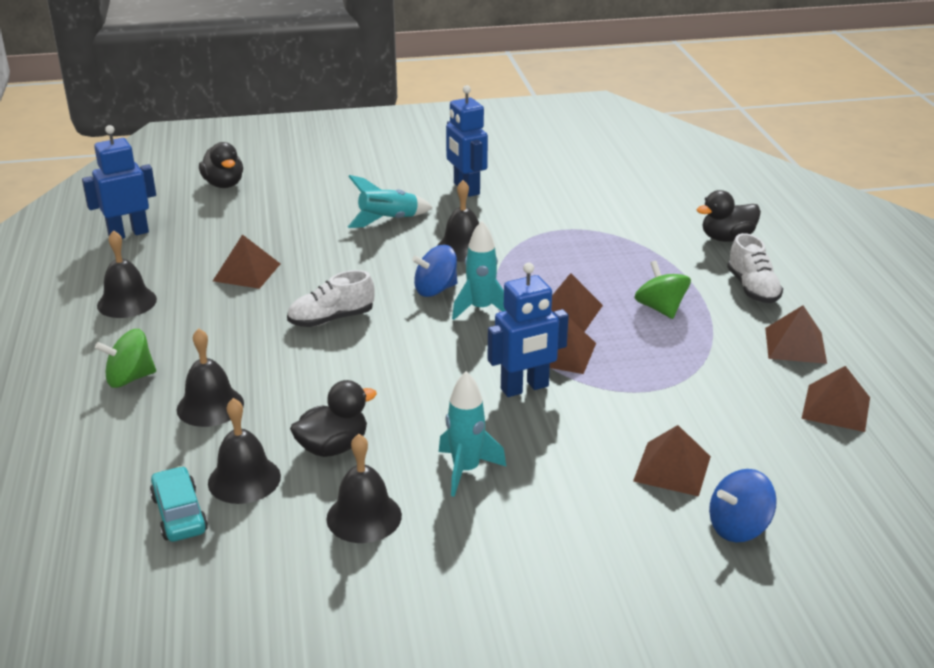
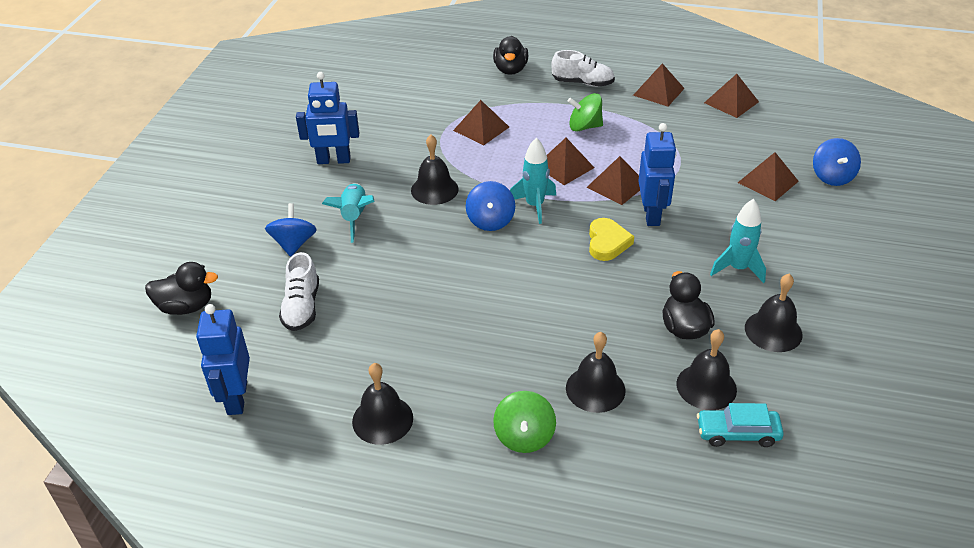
camera: 65 degrees left, 10 degrees up
brown pyramid [213,234,280,289] -> brown pyramid moved to [453,100,509,145]
white shoe [287,270,375,327] -> white shoe moved to [279,252,319,331]
none -> blue spinning top [265,203,317,257]
none -> yellow heart [589,218,634,261]

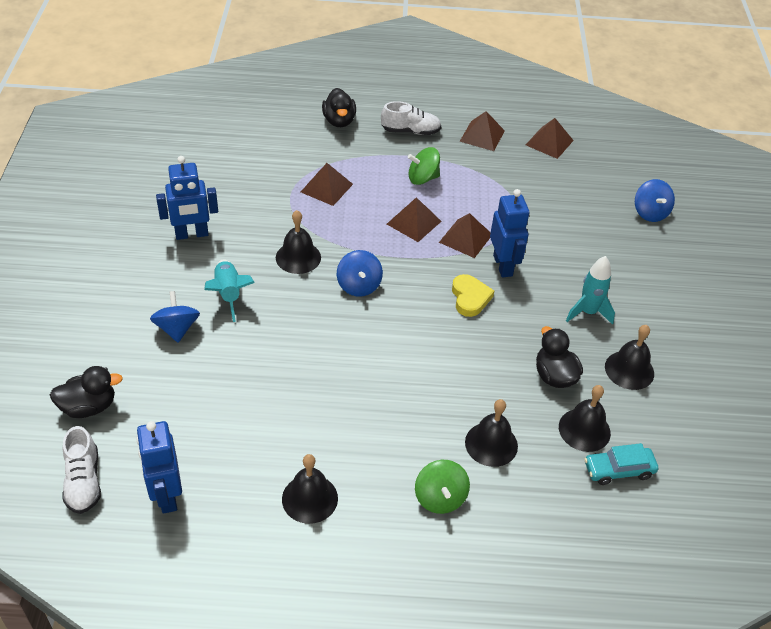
camera: 15 degrees left, 5 degrees up
white shoe [279,252,319,331] -> white shoe moved to [62,426,101,514]
turquoise rocket [510,138,556,224] -> none
brown pyramid [738,152,799,201] -> none

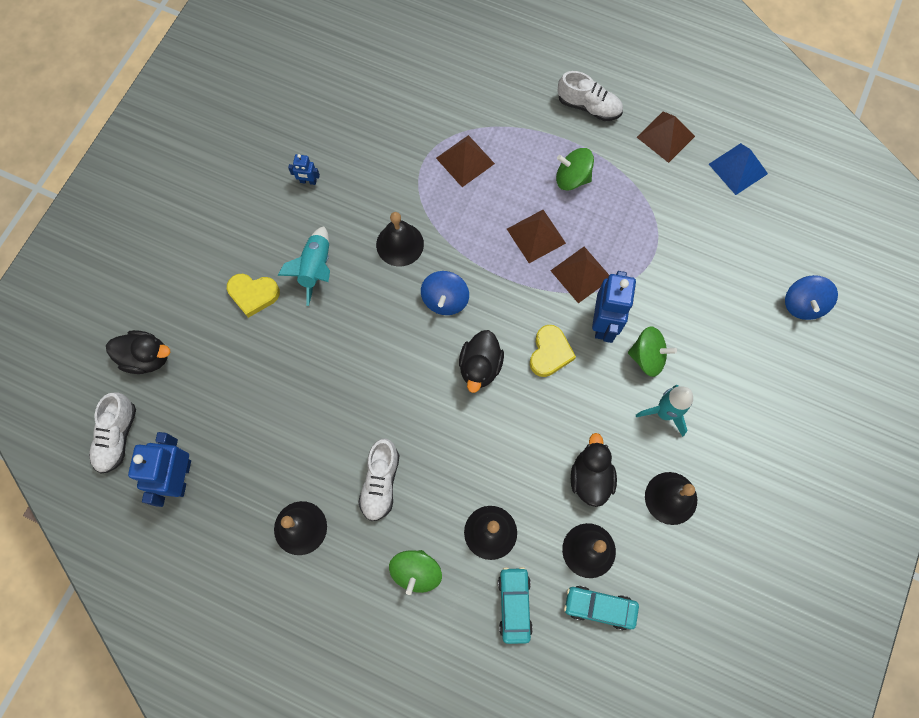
camera: 25 degrees right, 25 degrees up
blue spinning top [150,291,200,343] -> yellow heart [227,274,280,318]
blue robot [156,156,218,240] -> blue robot [288,154,320,185], size x0.48
black duck [322,88,356,127] -> black duck moved to [459,330,504,393]
brown pyramid [526,118,574,159] -> blue pyramid [709,143,768,195]
none -> white shoe [358,438,399,521]
none -> turquoise car [498,567,533,644]
none -> green spinning top [628,326,677,377]

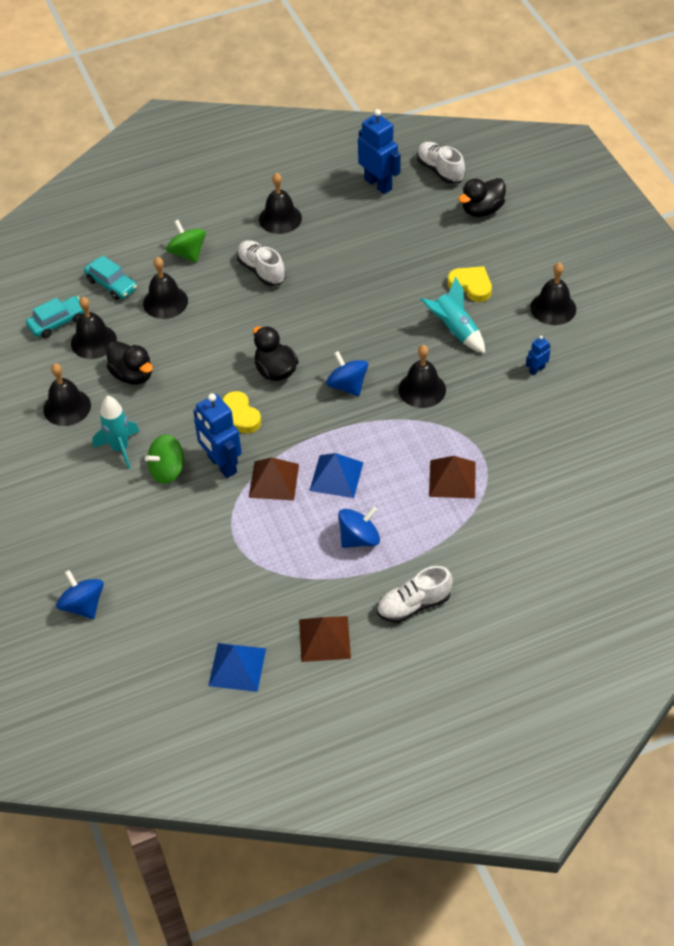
camera: 135 degrees right, 20 degrees down
yellow heart [227,274,280,318] -> yellow heart turned 75 degrees clockwise [448,266,492,302]
brown pyramid [507,210,566,263] -> blue pyramid [309,453,364,498]
green spinning top [556,148,594,191] -> blue spinning top [338,506,380,548]
none -> black bell [530,263,576,325]

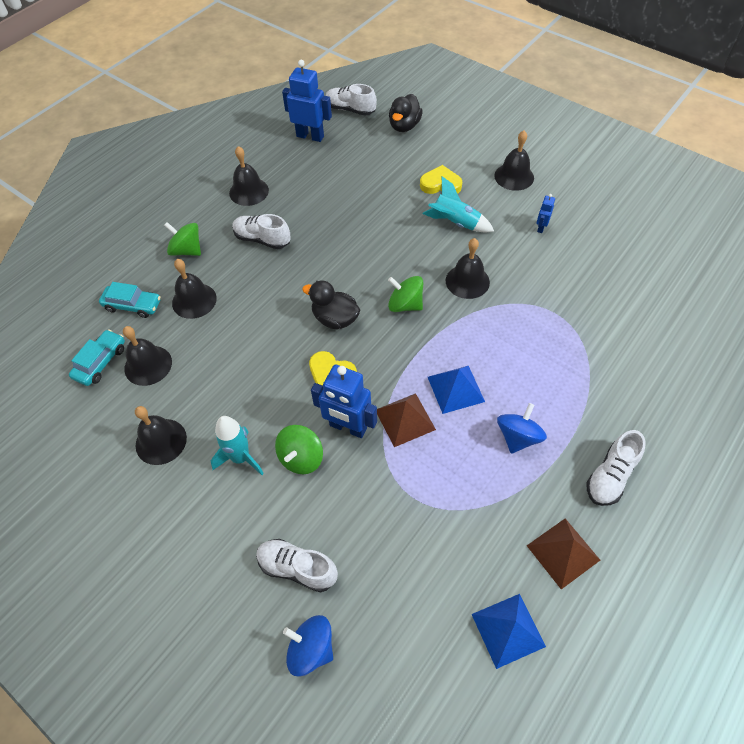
camera: 30 degrees left, 5 degrees up
black duck [107,341,153,385] -> none
blue spinning top [326,351,368,396] -> green spinning top [388,276,423,312]
brown pyramid [429,456,476,499] -> none
none -> white shoe [256,539,338,592]

